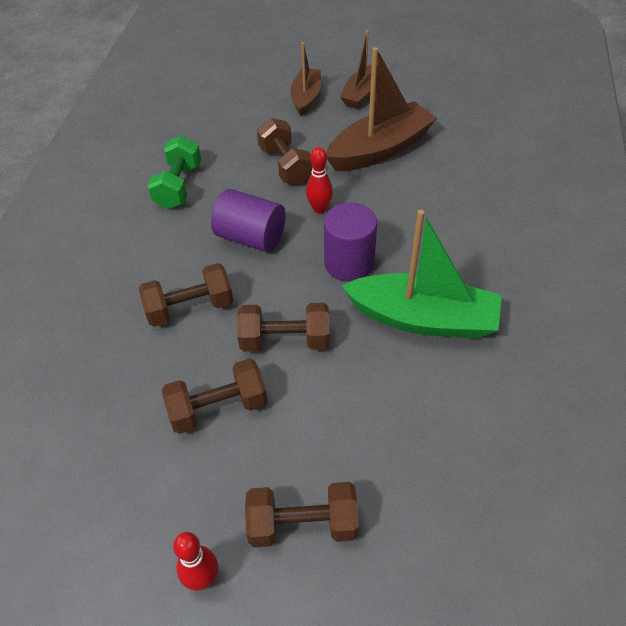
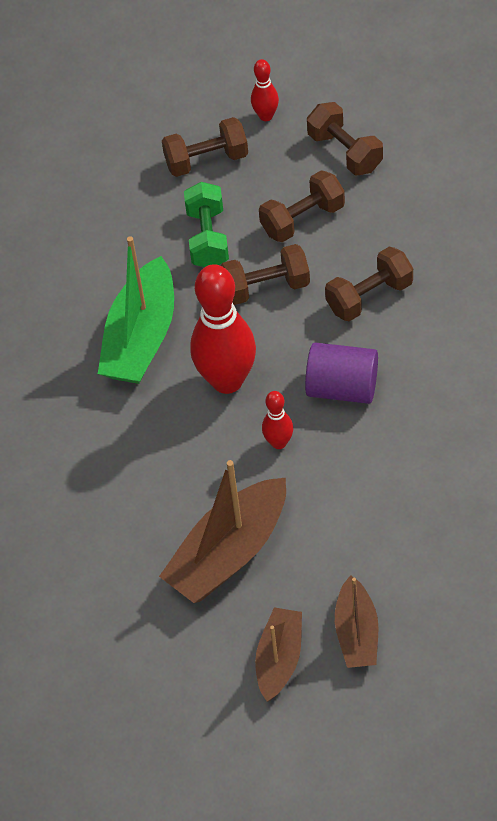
camera: 170 degrees right, 5 degrees up
green dumbbell [147,136,201,209] -> green dumbbell moved to [184,182,229,267]
brown dumbbell [257,118,313,185] -> brown dumbbell moved to [307,102,383,176]
purple cylinder [324,203,377,282] -> red bowling pin [190,264,256,394]
green boat [342,210,502,339] -> green boat turned 75 degrees counterclockwise [98,236,174,384]

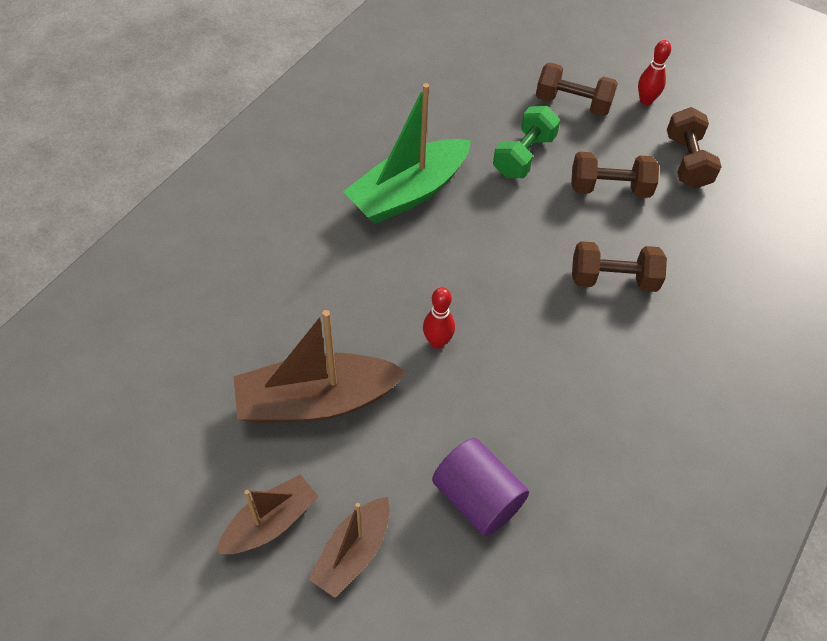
camera: 30 degrees right, 0 degrees up
red bowling pin [190,264,256,394] -> none
brown dumbbell [220,244,310,305] -> none
purple cylinder [305,342,378,404] -> purple cylinder moved to [432,438,529,536]

